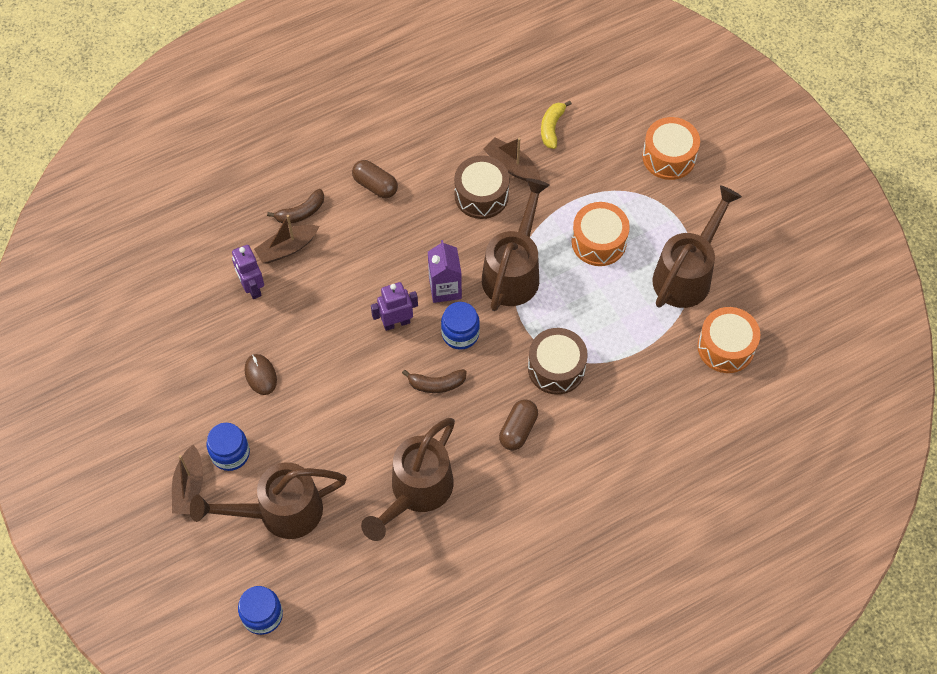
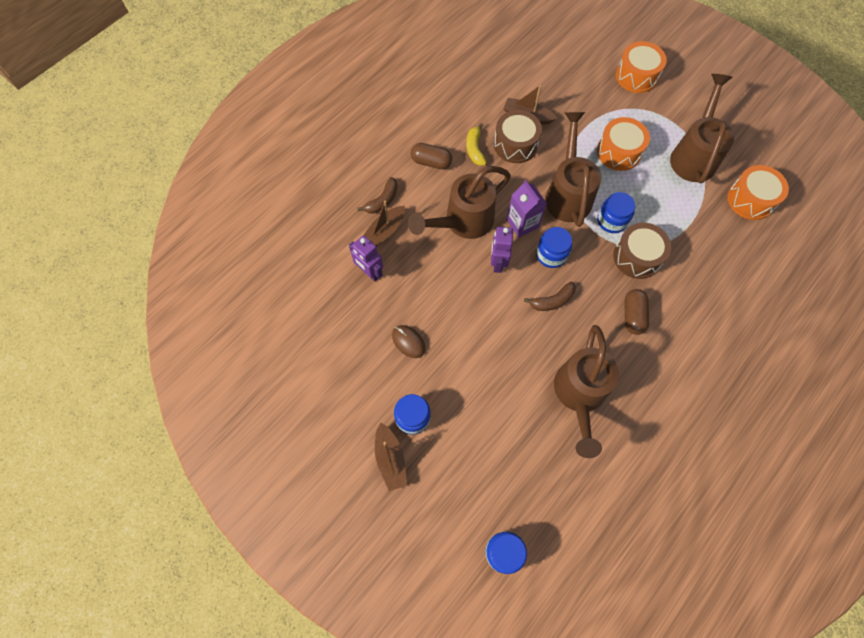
camera: 20 degrees left, 5 degrees up
brown watering can [190,462,347,539] -> brown watering can moved to [408,166,511,239]
purple robot [371,282,418,331] -> purple robot turned 45 degrees counterclockwise [491,226,513,273]
yellow banana [541,101,572,149] -> yellow banana moved to [466,123,487,166]
none -> blue jar [597,192,635,233]

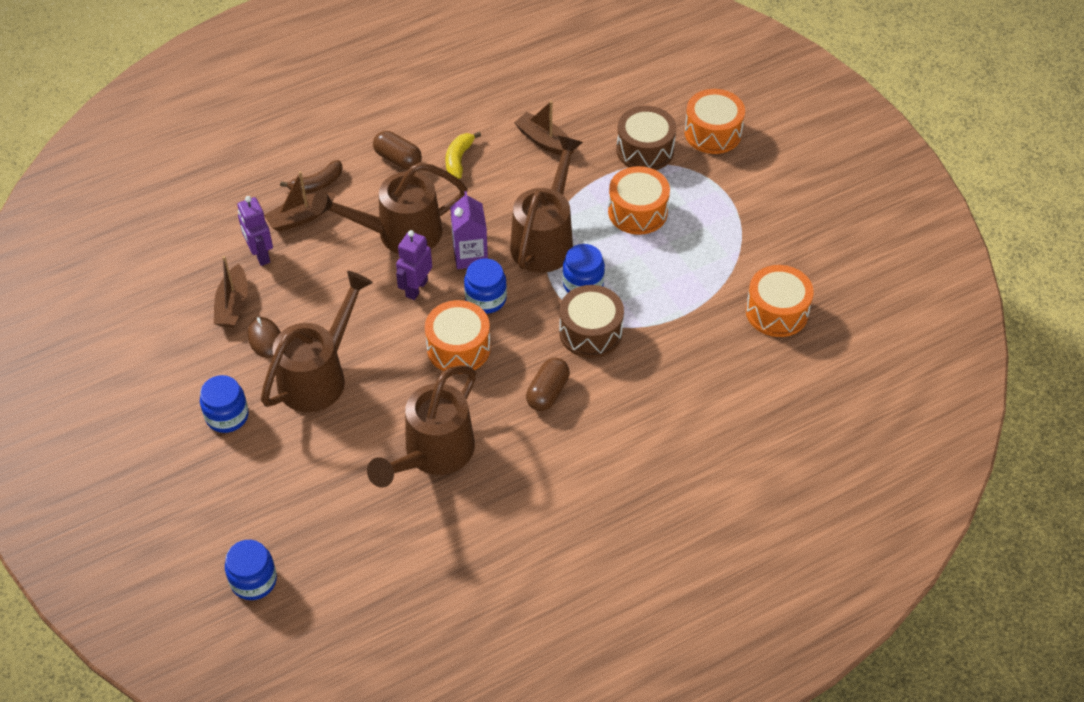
camera: 20 degrees right, 15 degrees down
brown boat [375,422,407,491] -> brown boat moved to [214,256,248,327]
brown drum [494,110,542,163] -> brown drum moved to [616,106,676,170]
brown banana [524,282,576,311] -> orange drum [425,300,491,374]
brown watering can [670,74,734,183] -> brown watering can moved to [261,271,373,412]

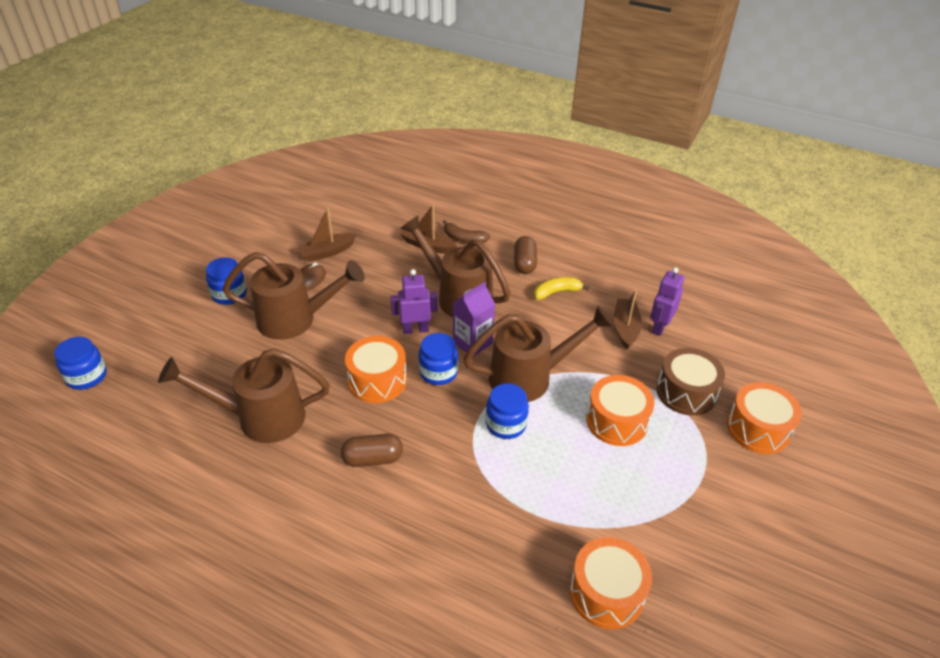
camera: 55 degrees right, 10 degrees down
purple robot [237,196,273,266] -> purple robot moved to [650,267,685,336]
brown drum [559,285,624,358] -> none

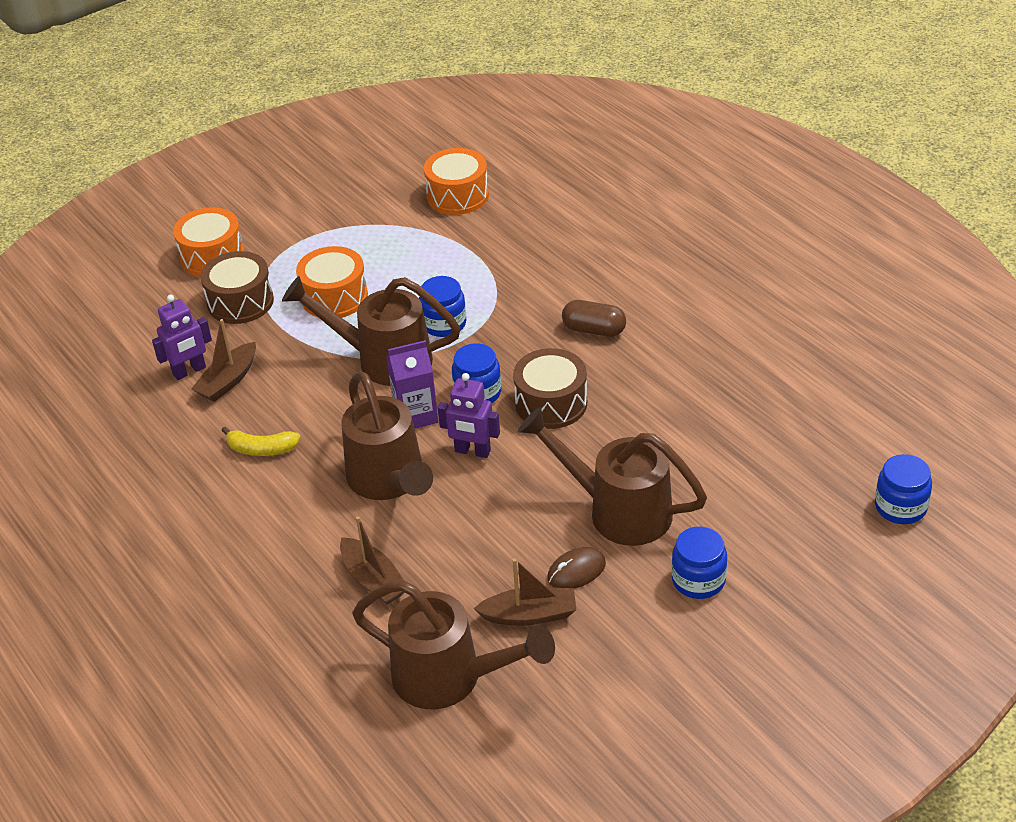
camera: 150 degrees left, 0 degrees up
brown watering can [158,348,330,443] -> brown watering can moved to [352,580,555,709]
orange drum [345,336,407,403] -> brown drum [513,348,587,429]
brown banana [443,220,490,243] -> none
brown capsule [514,236,537,274] -> none

